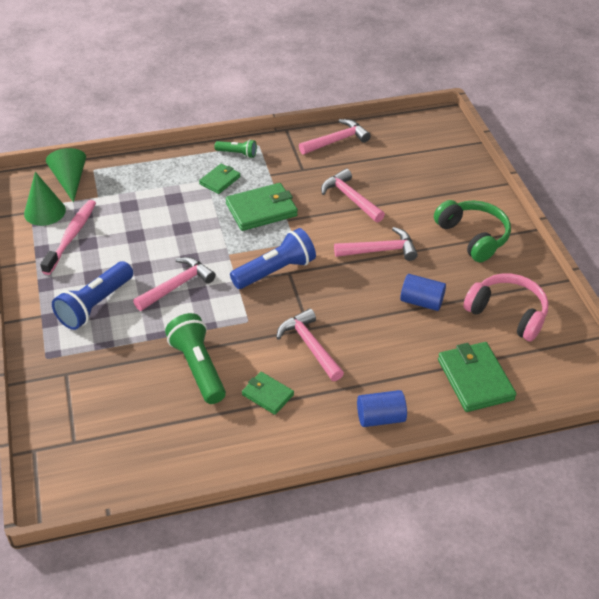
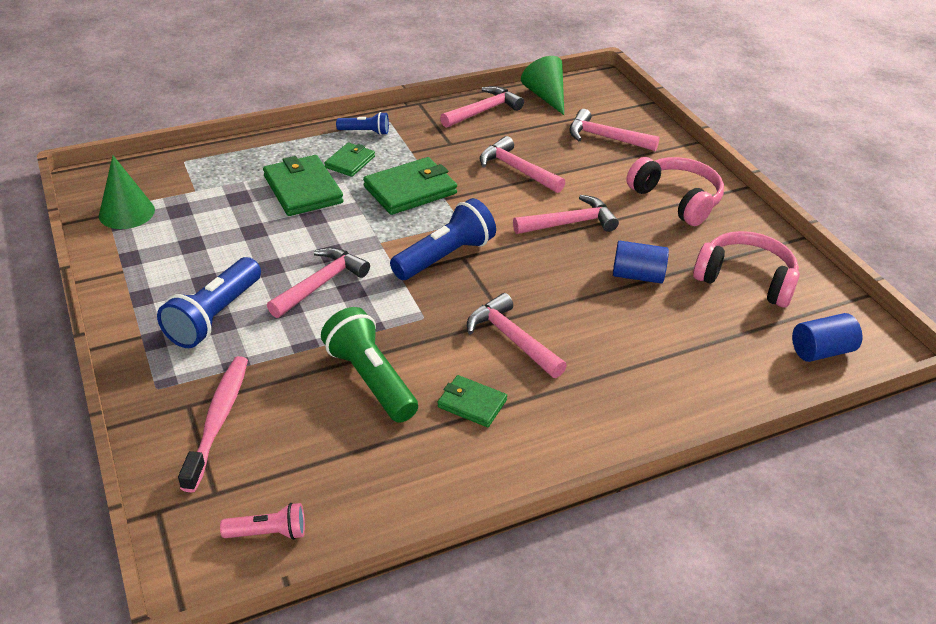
camera: 10 degrees left, 5 degrees down
pink toothbrush [40,200,96,275] -> pink toothbrush moved to [178,356,248,492]
green cone [46,148,86,203] -> green cone moved to [521,56,564,115]
green flashlight [214,139,257,158] -> blue flashlight [336,112,389,135]
blue cylinder [357,390,407,427] -> blue cylinder moved to [792,313,862,362]
green headphones [434,200,511,262] -> pink headphones [626,157,724,226]
green wallet [438,342,516,412] -> green wallet moved to [263,155,343,216]
none -> pink flashlight [220,503,305,540]
none -> pink hammer [569,109,660,151]

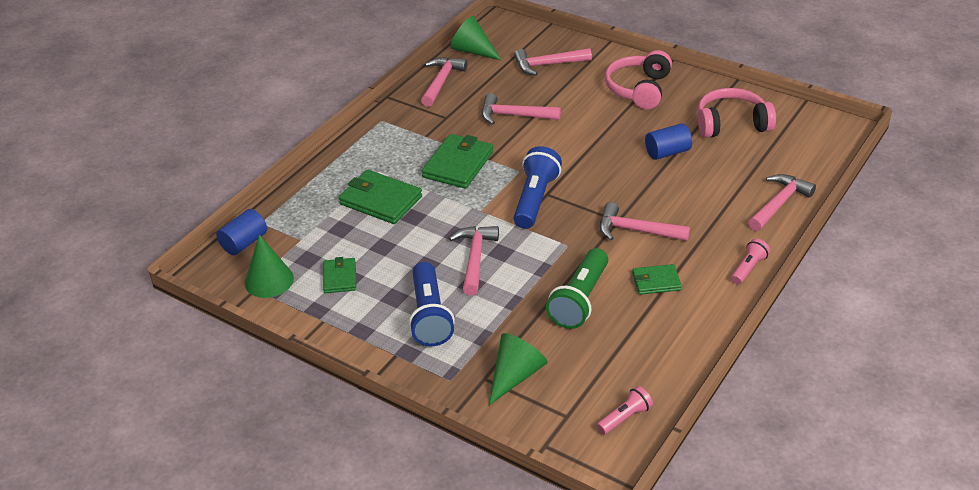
camera: 30 degrees left, 0 degrees up
pink toothbrush [178,356,248,492] -> green cone [489,333,547,405]
green flashlight [321,307,418,423] -> green flashlight turned 90 degrees counterclockwise [546,248,608,329]
green wallet [324,143,375,177] -> green wallet moved to [323,257,356,293]
blue flashlight [336,112,389,135] -> none
pink hammer [513,195,619,234] -> pink hammer moved to [748,174,816,231]
pink headphones [626,157,724,226] -> pink headphones turned 90 degrees counterclockwise [605,50,672,109]
blue cylinder [792,313,862,362] -> blue cylinder moved to [216,209,267,255]
none -> pink flashlight [731,239,770,284]

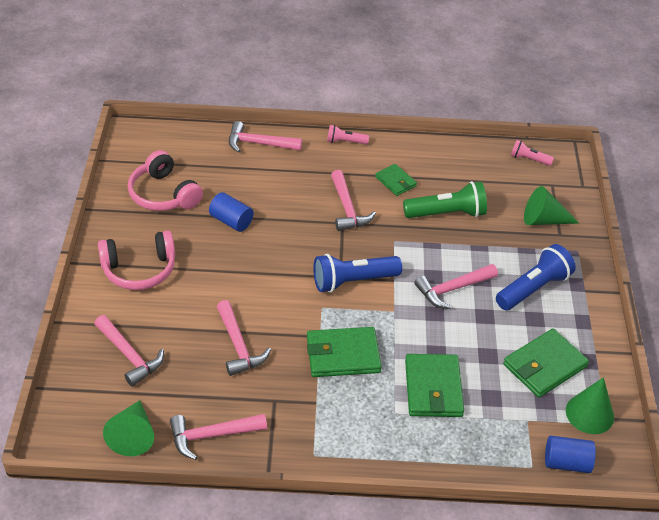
camera: 125 degrees left, 5 degrees up
green wallet [323,257,356,293] -> green wallet [503,328,589,398], size x1.70

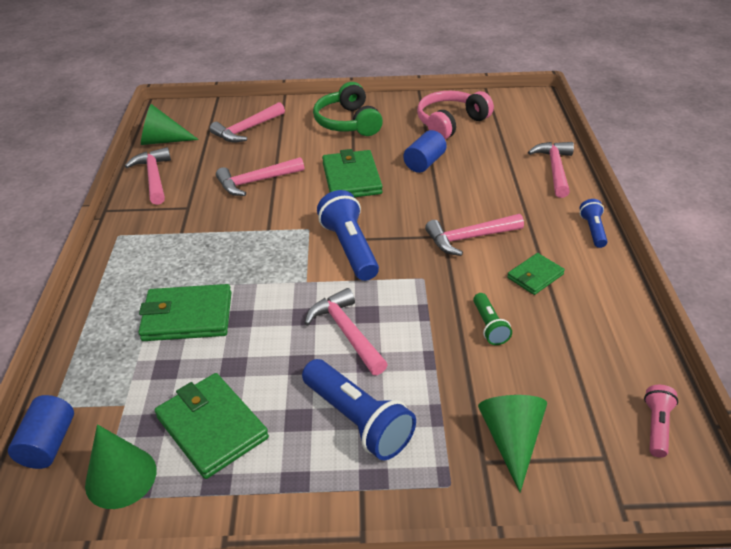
camera: 90 degrees right, 5 degrees down
pink headphones [98,230,175,290] -> green headphones [313,82,383,136]
green wallet [307,327,382,377] -> green wallet moved to [322,149,383,197]
pink flashlight [327,125,369,144] -> blue flashlight [579,199,608,248]
green flashlight [403,181,487,218] -> green flashlight [473,293,512,345], size x0.54

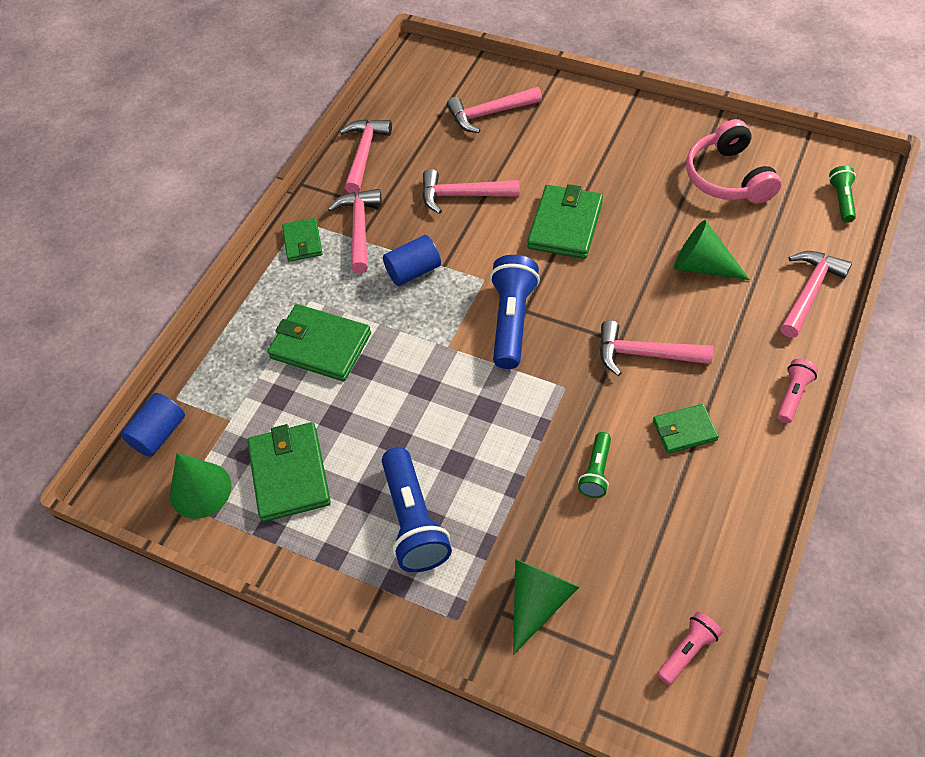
camera: 30 degrees right, 15 degrees up
green cone [141,104,199,145] -> green cone moved to [674,220,750,280]
pink hammer [305,288,388,375] -> pink hammer moved to [328,189,382,273]
green headphones [313,82,383,136] -> none
blue cylinder [403,130,447,173] -> blue cylinder moved to [383,235,441,286]
pink headphones [417,91,494,140] -> pink headphones turned 90 degrees counterclockwise [686,119,781,204]
blue flashlight [579,199,608,248] -> pink flashlight [777,359,818,423]
none -> green wallet [282,218,323,262]
none -> green flashlight [829,166,856,223]

